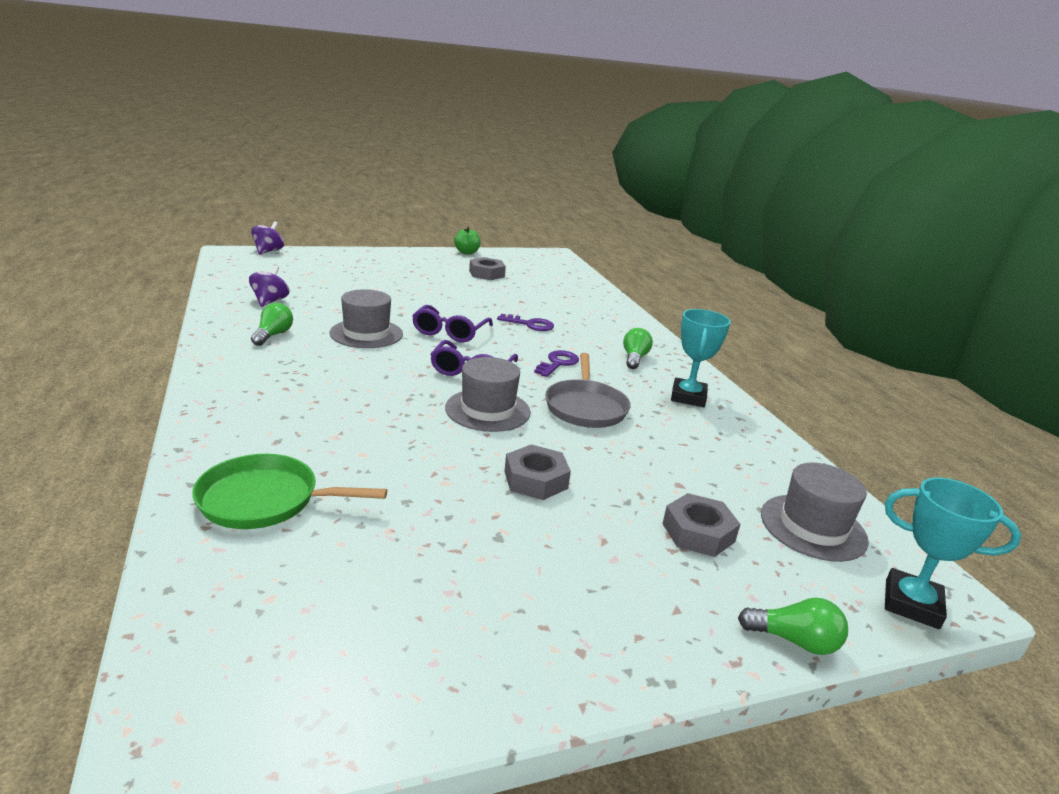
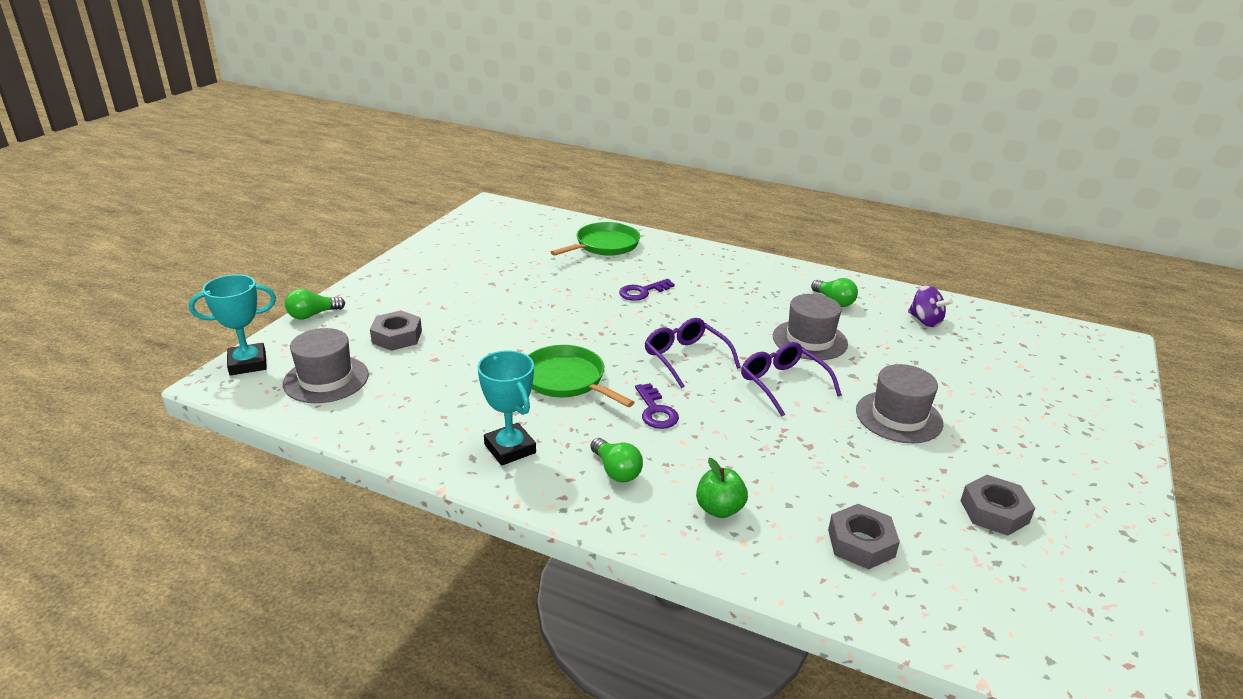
camera: 135 degrees right, 5 degrees up
purple spinning top [251,221,284,254] -> none
grey hat [445,357,531,432] -> grey hat moved to [856,364,943,443]
green apple [454,227,481,254] -> green apple moved to [696,458,748,518]
purple key [497,314,554,331] -> purple key moved to [619,279,675,301]
grey nut [504,444,571,500] -> grey nut moved to [828,504,900,569]
grey pan [545,353,631,428] -> green pan [528,345,635,407]

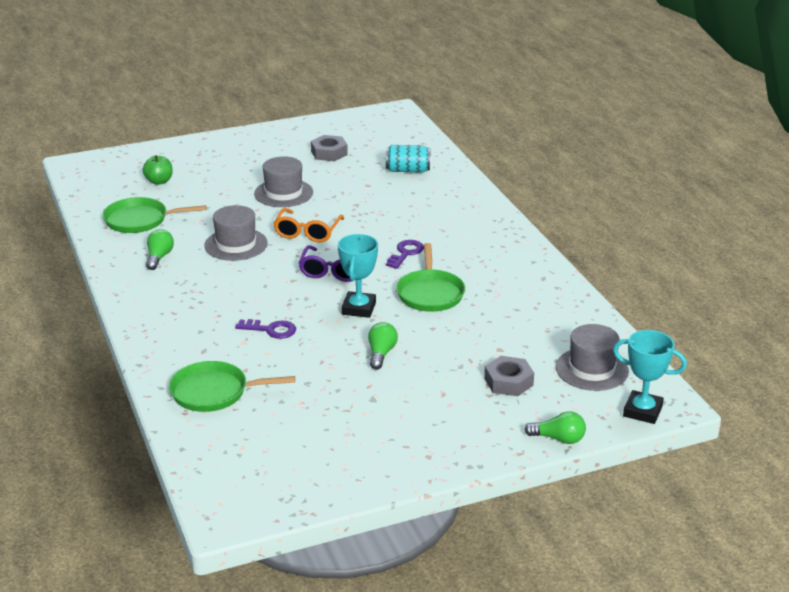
camera: 135 degrees left, 0 degrees up
turquoise trophy [478,351,536,466] -> turquoise trophy moved to [338,234,378,318]
green light bulb [591,438,643,482] -> green light bulb moved to [368,322,398,369]
green apple [696,458,748,518] -> green apple moved to [142,155,173,185]
purple glasses [741,342,842,416] -> orange glasses [273,208,344,242]
grey nut [828,504,900,569] -> turquoise can [386,145,430,173]
purple spinning top [908,285,953,327] -> green pan [103,197,207,233]

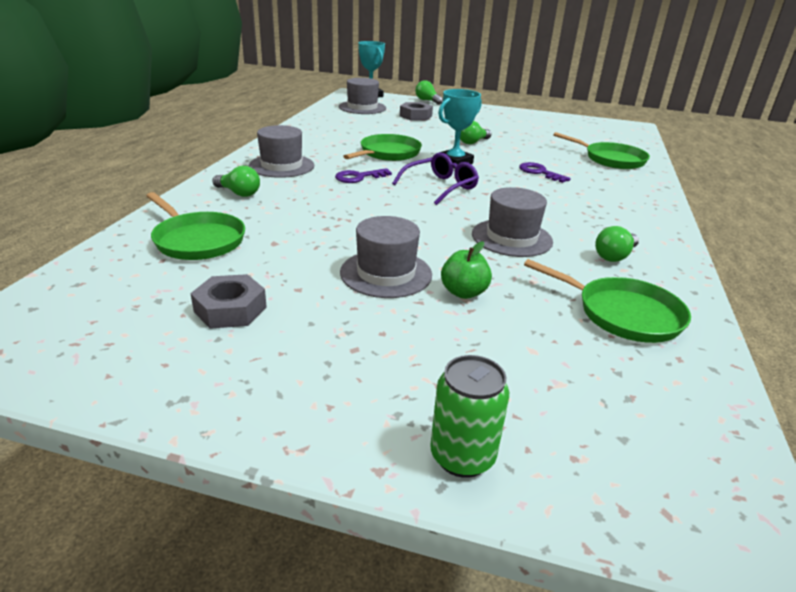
camera: 145 degrees left, 0 degrees up
green apple [142,155,173,185] -> green apple moved to [441,241,492,299]
orange glasses [273,208,344,242] -> none
turquoise can [386,145,430,173] -> green pan [146,192,245,260]
none -> green light bulb [212,166,260,197]
none -> grey hat [249,125,314,178]
none -> green can [430,355,509,478]

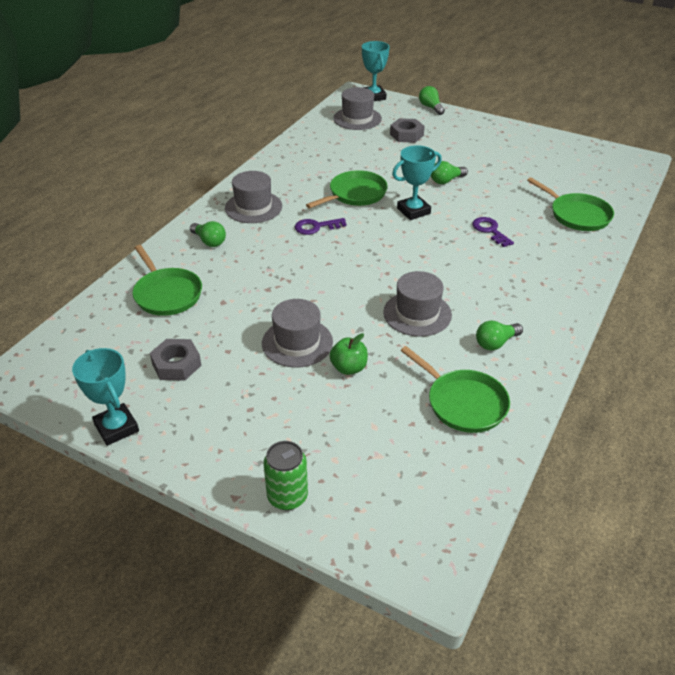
camera: 15 degrees right, 10 degrees up
purple glasses [392,153,479,205] -> none
none -> turquoise trophy [72,348,139,446]

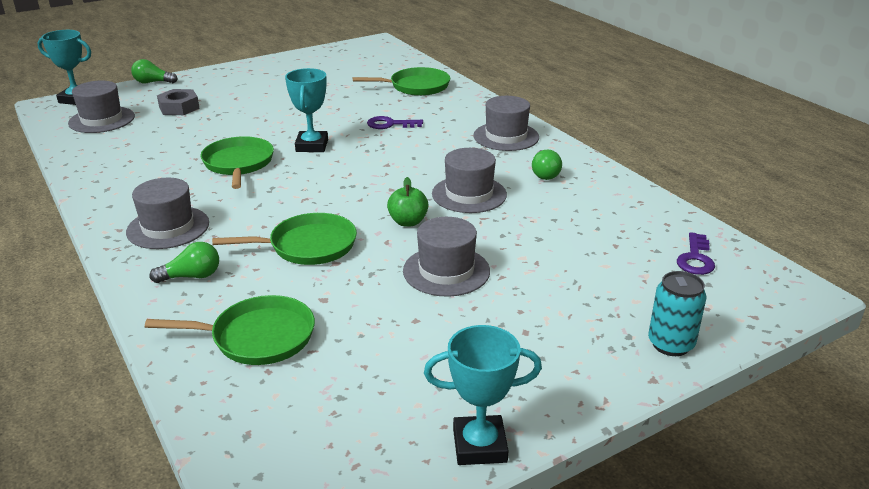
camera: 60 degrees left, 10 degrees down
grey nut [150,339,202,381] -> none
green can [263,441,308,510] -> turquoise can [648,271,706,356]
purple key [295,218,346,235] -> purple key moved to [677,232,715,275]
green apple [330,333,368,375] -> green apple moved to [387,177,429,227]
green pan [400,346,510,433] -> green pan moved to [212,213,357,265]
green light bulb [431,161,468,184] -> none
none -> grey hat [473,96,539,151]

